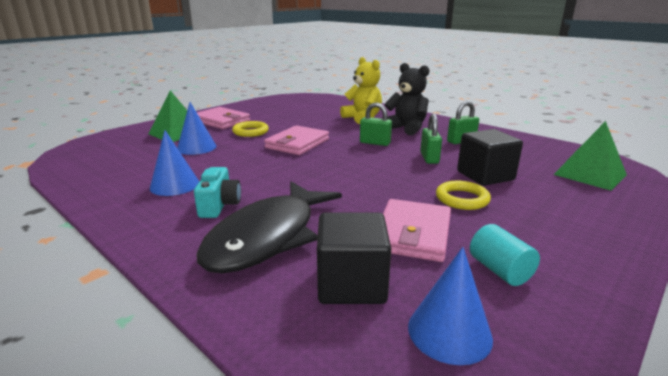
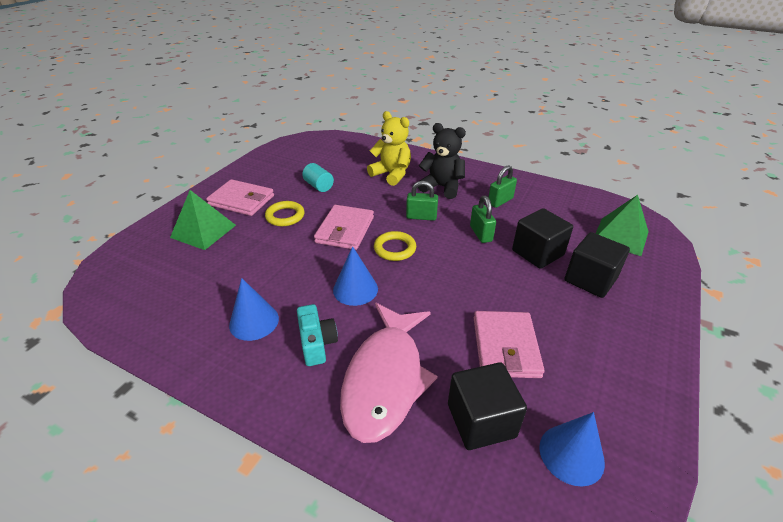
camera: 15 degrees left, 15 degrees up
blue cone [177,102,217,155] -> blue cone moved to [333,246,378,306]
black fish [196,181,342,273] -> pink fish [340,303,438,443]
yellow ring [436,181,491,210] -> yellow ring moved to [374,231,416,261]
turquoise cylinder [470,224,540,286] -> turquoise cylinder moved to [302,163,334,192]
none -> black cube [564,232,630,298]

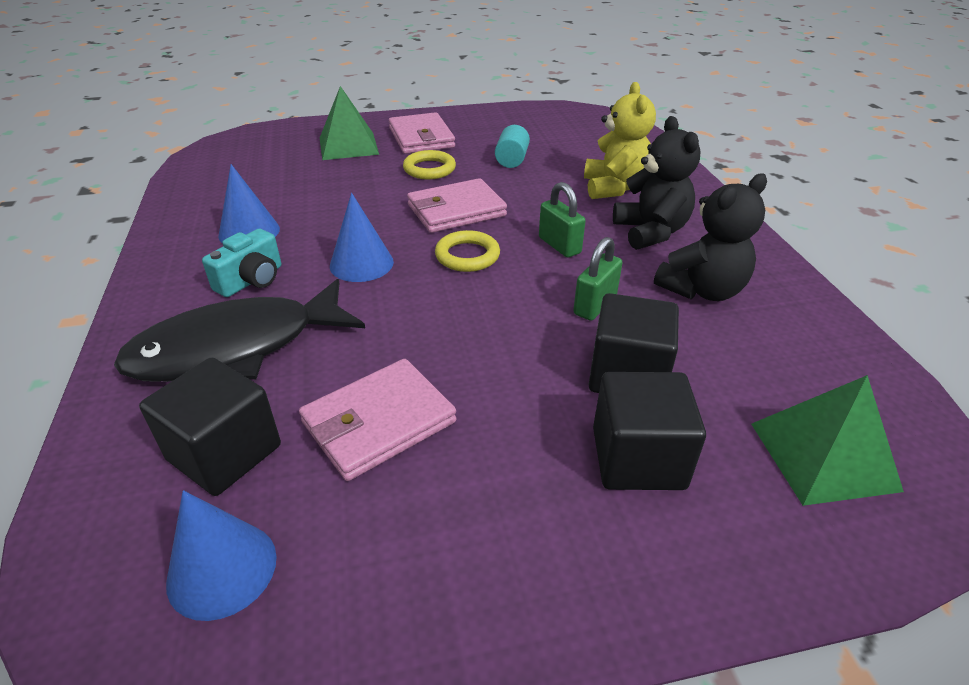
camera: 50 degrees right, 0 degrees up
pink fish [340,303,438,443] -> black fish [114,279,365,382]
green padlock [488,165,517,208] -> black teddy bear [654,174,767,301]

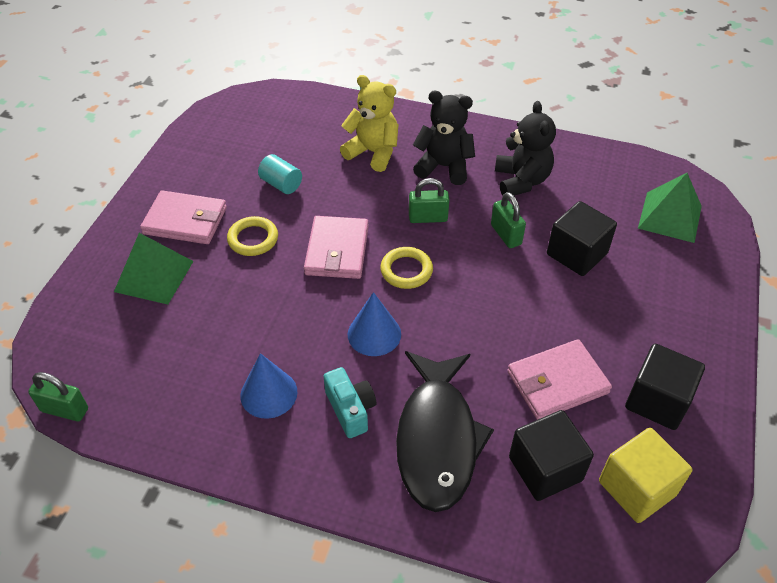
camera: 60 degrees left, 10 degrees up
blue cone [166,490,277,621] -> yellow cube [599,428,692,523]
pink wallet [299,359,456,481] -> pink wallet turned 75 degrees clockwise [507,339,612,420]
black cube [593,372,706,490] -> black cube moved to [625,344,705,430]
none -> green padlock [28,372,88,421]

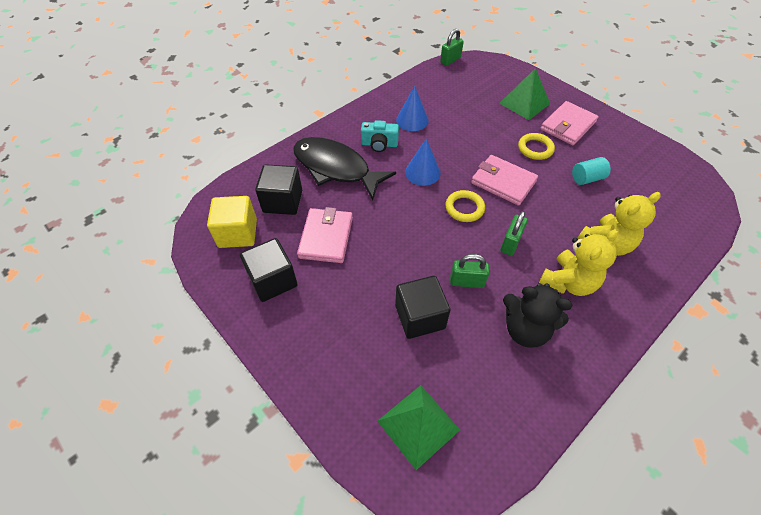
camera: 120 degrees right, 5 degrees up
black teddy bear [413,91,475,185] -> yellow teddy bear [539,229,618,296]

